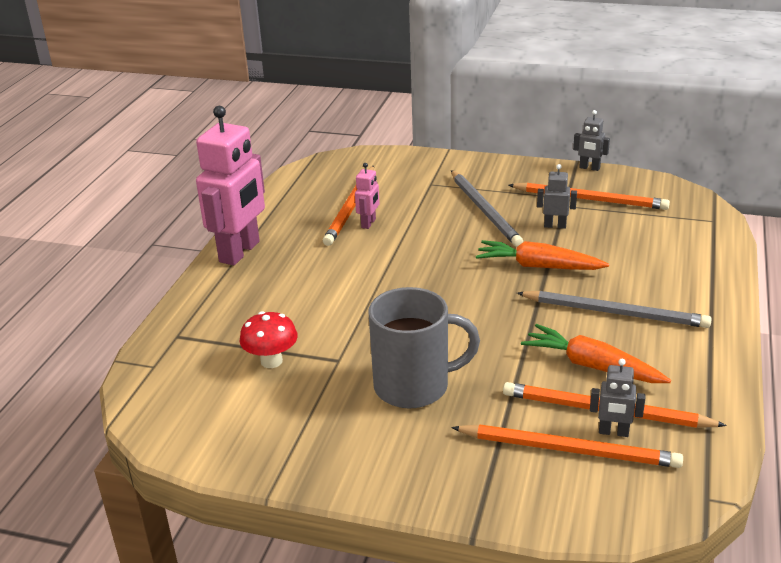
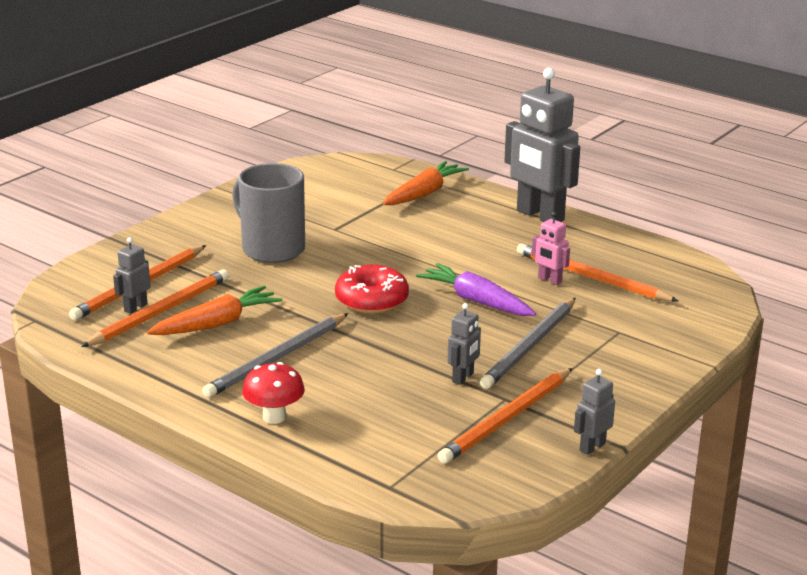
camera: 110 degrees right, 5 degrees down
pink robot [196,106,265,265] -> grey robot [504,68,580,222]
red mushroom [240,311,298,368] -> red mushroom moved to [242,362,305,424]
grey mug [369,287,480,408] -> grey mug turned 120 degrees clockwise [232,163,305,263]
grey pencil [451,170,523,247] -> grey pencil turned 60 degrees counterclockwise [480,298,576,389]
orange carrot [476,240,609,270] -> orange carrot moved to [383,161,469,205]
none -> red donut [335,265,409,314]
none -> purple carrot [416,263,536,316]

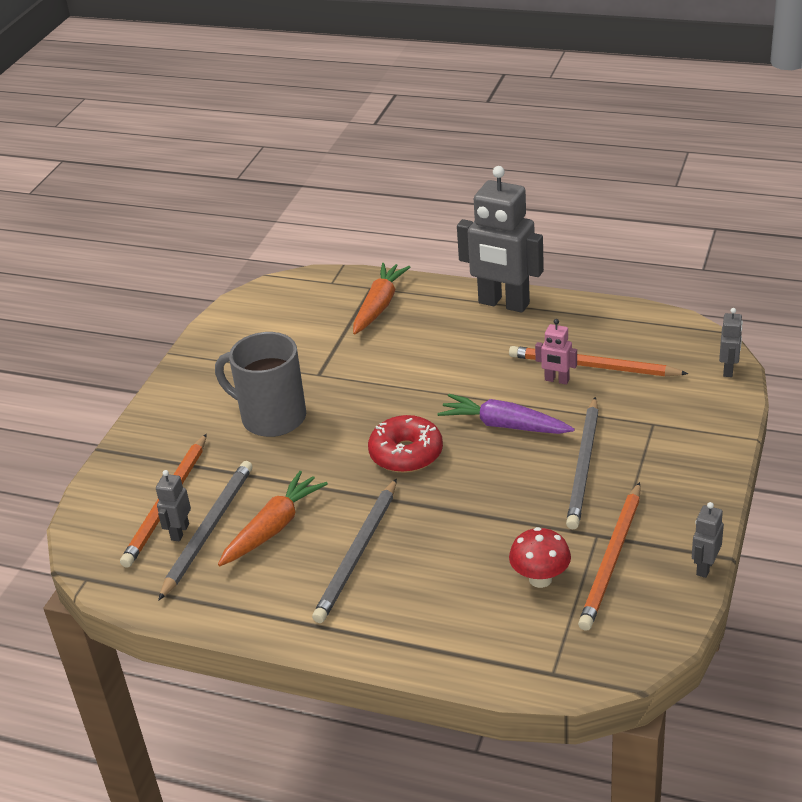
camera: 15 degrees left, 10 degrees up
orange pencil [81,269,229,347] -> grey pencil [158,461,253,601]
red mushroom [242,362,305,424] -> red mushroom moved to [509,527,571,588]
grey robot [447,303,481,385] -> grey robot moved to [719,308,743,377]

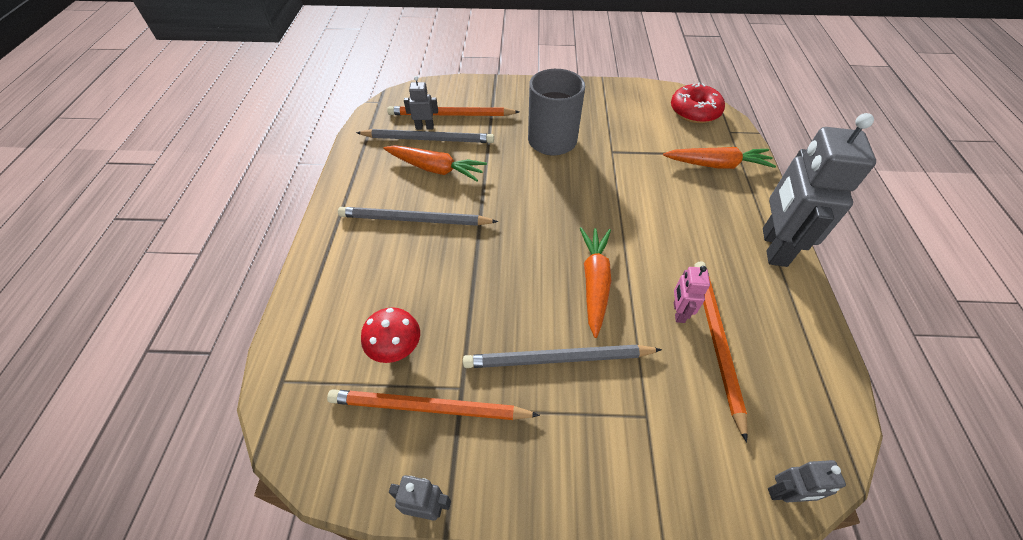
camera: 70 degrees right, 15 degrees up
red donut [368,415,443,473] -> red donut moved to [671,82,725,123]
purple carrot [437,394,575,434] -> orange carrot [580,227,611,338]

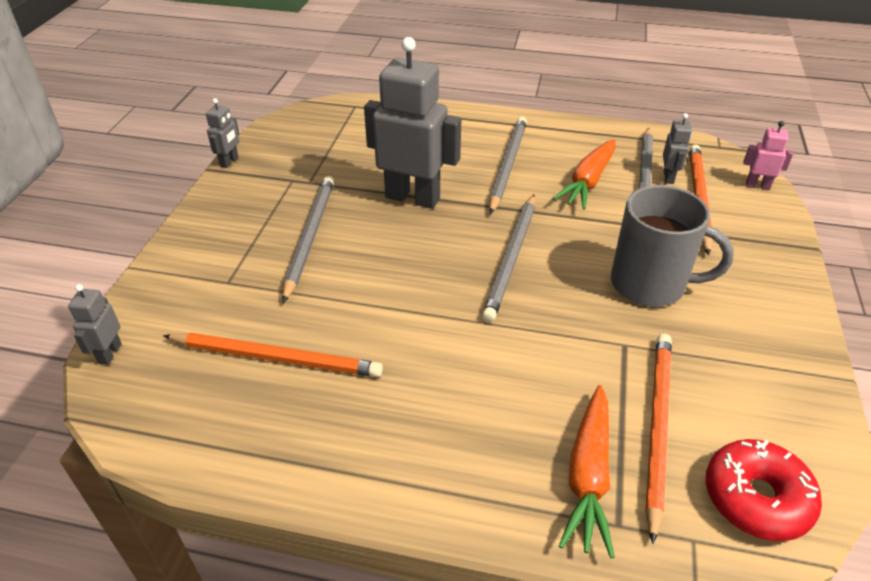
camera: 100 degrees right, 10 degrees down
orange pencil [327,389,540,420] -> orange pencil moved to [645,334,672,544]
red mushroom [361,307,420,363] -> none
orange carrot [580,227,611,338] -> none
pink robot [674,266,710,323] -> pink robot moved to [743,121,793,190]
grey robot [763,113,876,267] -> grey robot moved to [364,37,461,209]
none -> grey pencil [482,195,535,322]

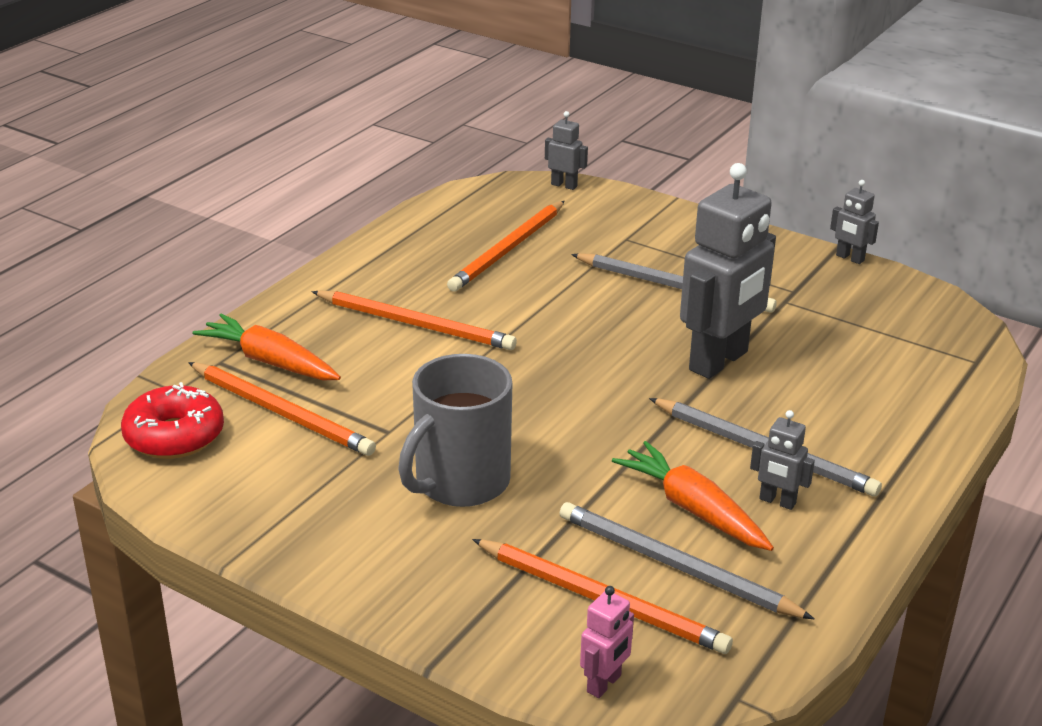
camera: 110 degrees right, 10 degrees down
grey pencil [482,195,535,322] -> none
grey robot [663,113,692,184] -> grey robot moved to [750,410,815,510]
none -> orange pencil [312,291,517,350]

